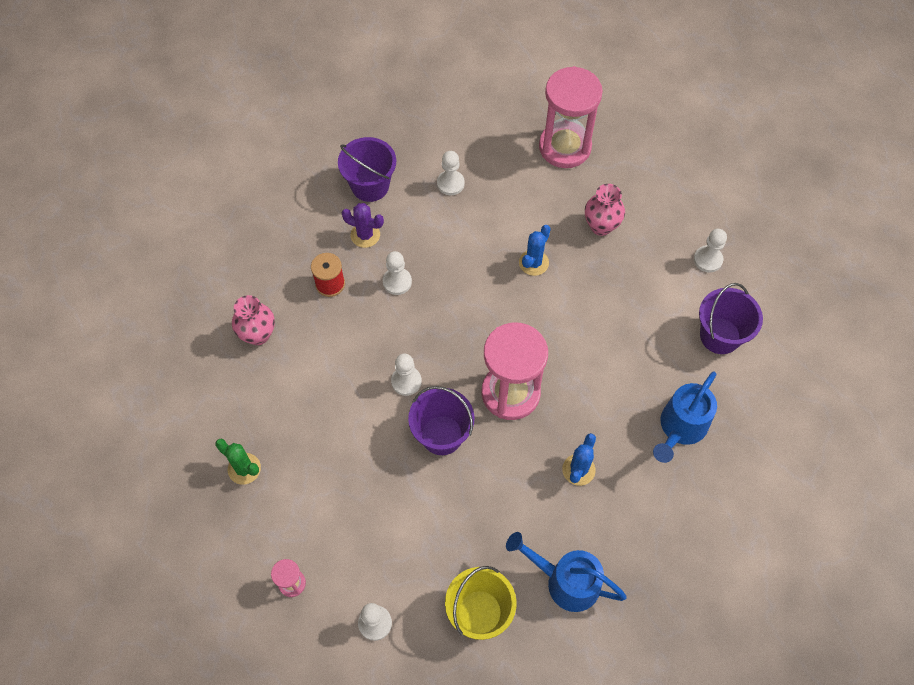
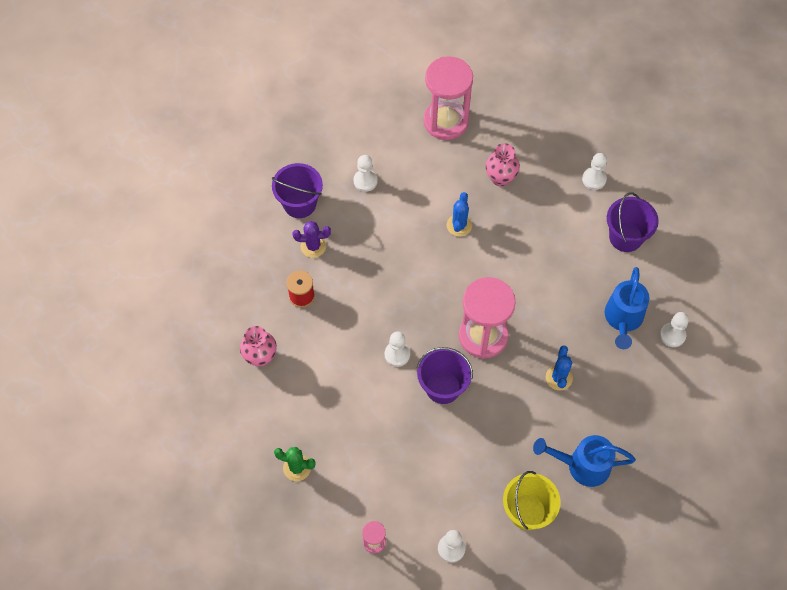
camera: 20 degrees left, 0 degrees up
white pawn [383,251,412,295] -> white pawn moved to [660,312,689,347]

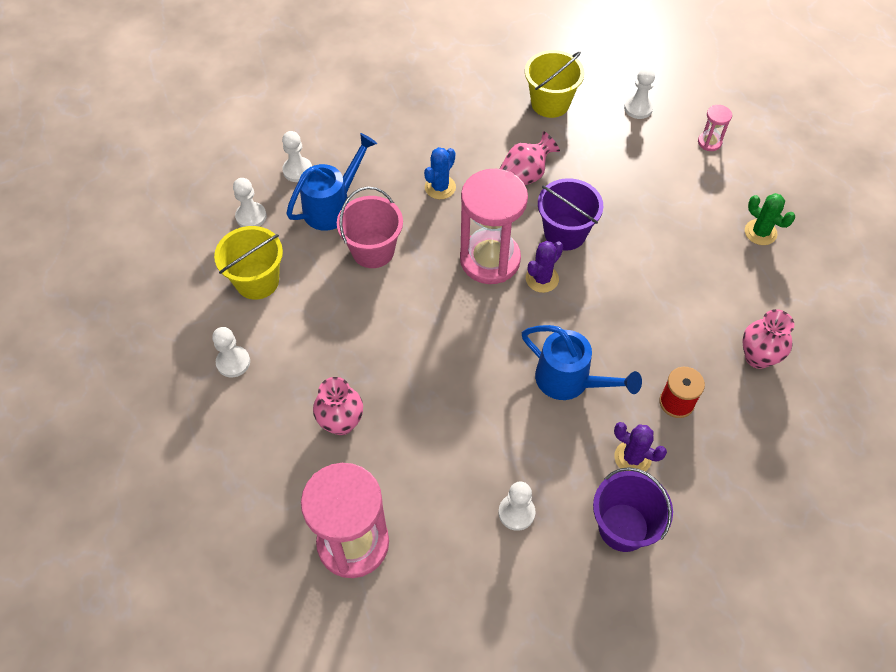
camera: 150 degrees left, 5 degrees down
white pawn [385,331,410,367] -> white pawn moved to [233,178,267,227]
blue cactus [447,192,472,237] -> none
blue watering can [533,435,636,487] -> blue watering can moved to [522,325,642,400]
purple bucket [607,193,659,252] -> yellow bucket [214,226,283,300]
none -> pink bucket [337,187,403,268]
none -> pink vase [499,131,560,185]
none -> purple cactus [526,241,563,293]

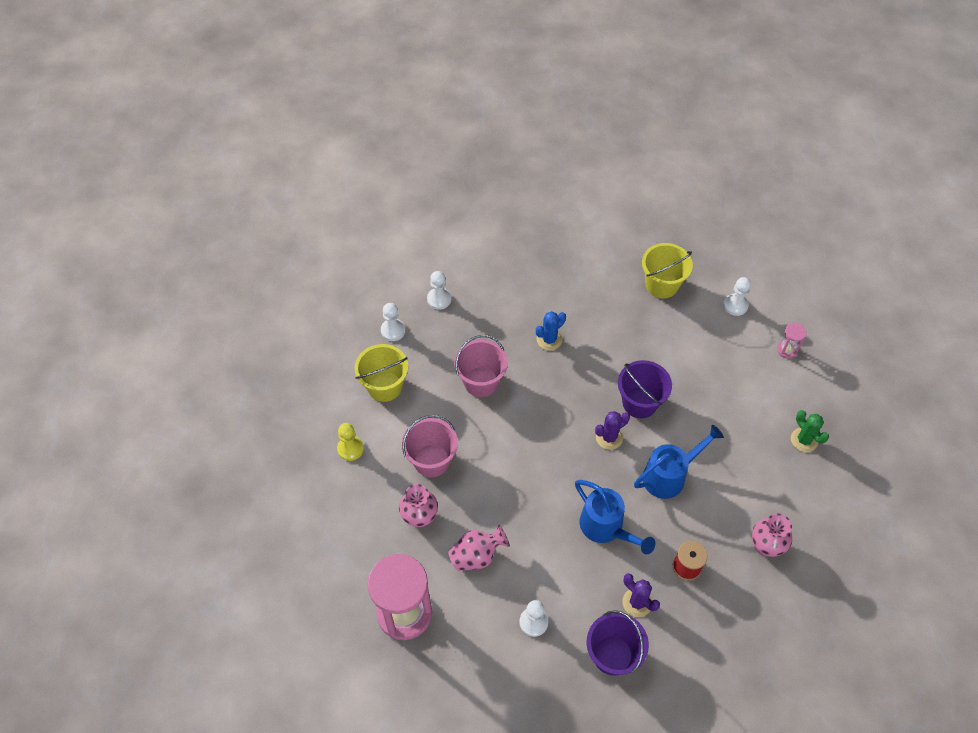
camera: 15 degrees right, 0 degrees up
white pawn [212,327,250,377] -> yellow pawn [337,423,364,461]
blue watering can [286,133,377,231] -> blue watering can moved to [634,425,724,499]
pink hourglass [460,169,528,284] -> none
pink vase [499,131,560,185] -> pink vase moved to [448,524,510,571]
none -> pink bucket [402,415,458,477]

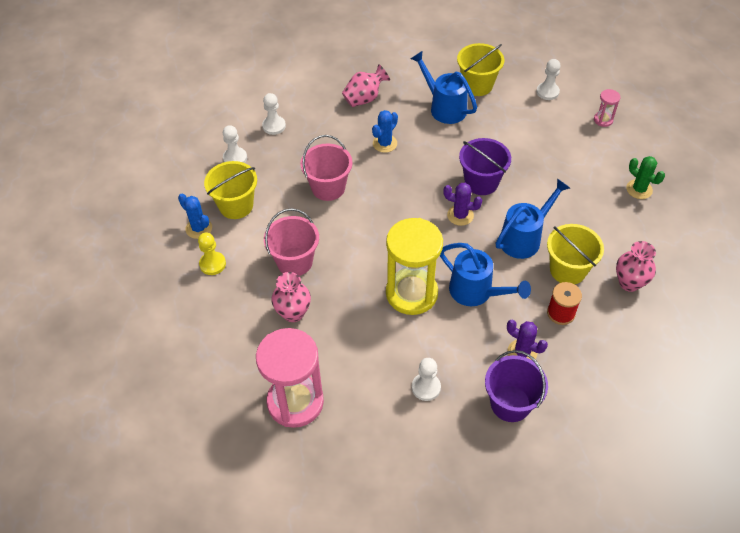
camera: 10 degrees left, 5 degrees down
pink vase [448,524,510,571] -> pink vase moved to [342,64,390,107]
purple cactus [595,411,630,450] -> purple cactus turned 60 degrees clockwise [443,183,482,226]
none -> blue cactus [178,194,212,239]
none -> yellow hourglass [386,218,443,315]
none -> blue watering can [410,51,477,124]
none -> yellow bucket [547,224,604,284]

